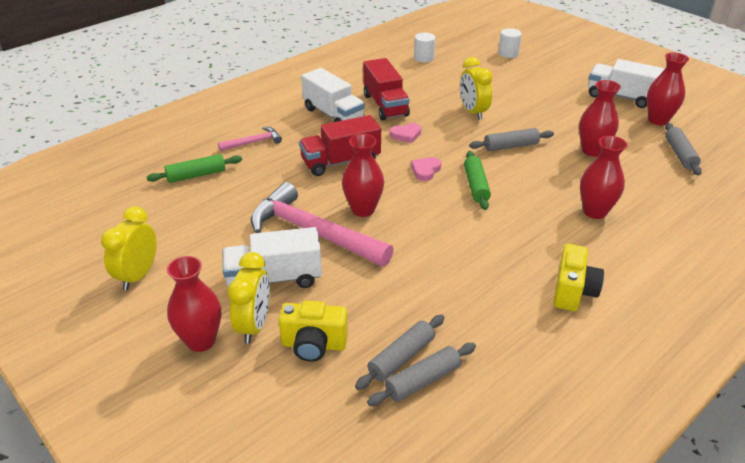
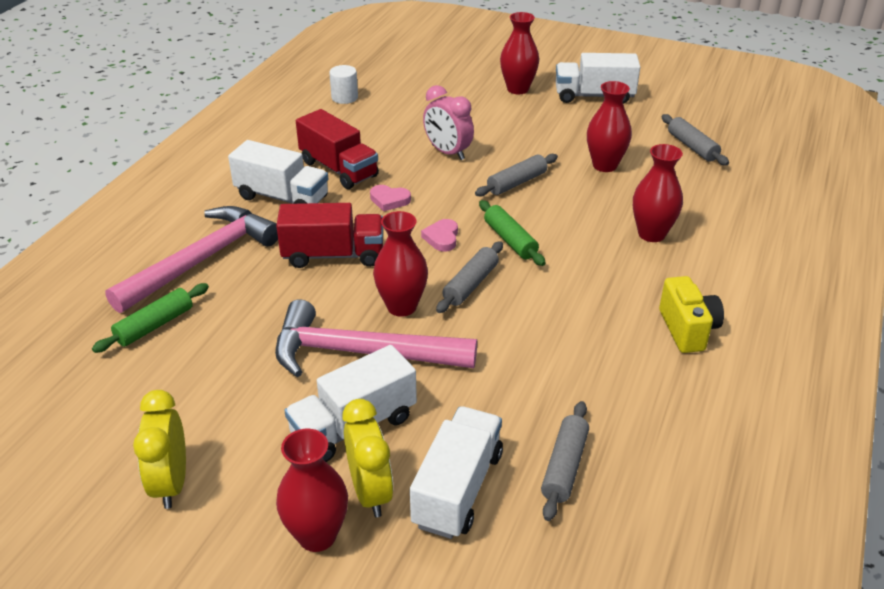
camera: 25 degrees left, 0 degrees up
pink hammer [218,127,282,151] -> pink hammer [105,206,278,313], size x2.11
yellow camera [279,301,348,362] -> white truck [410,406,503,539]
red truck [299,115,381,176] -> red truck turned 135 degrees counterclockwise [276,203,383,268]
grey rolling pin [367,343,476,406] -> grey rolling pin moved to [436,241,503,313]
pink heart [390,123,421,143] -> pink heart turned 60 degrees clockwise [370,185,411,211]
yellow clock [460,57,493,120] -> pink clock [423,85,474,160]
white cylinder [498,28,522,58] -> none
red vase [647,52,689,125] -> red vase moved to [500,12,539,94]

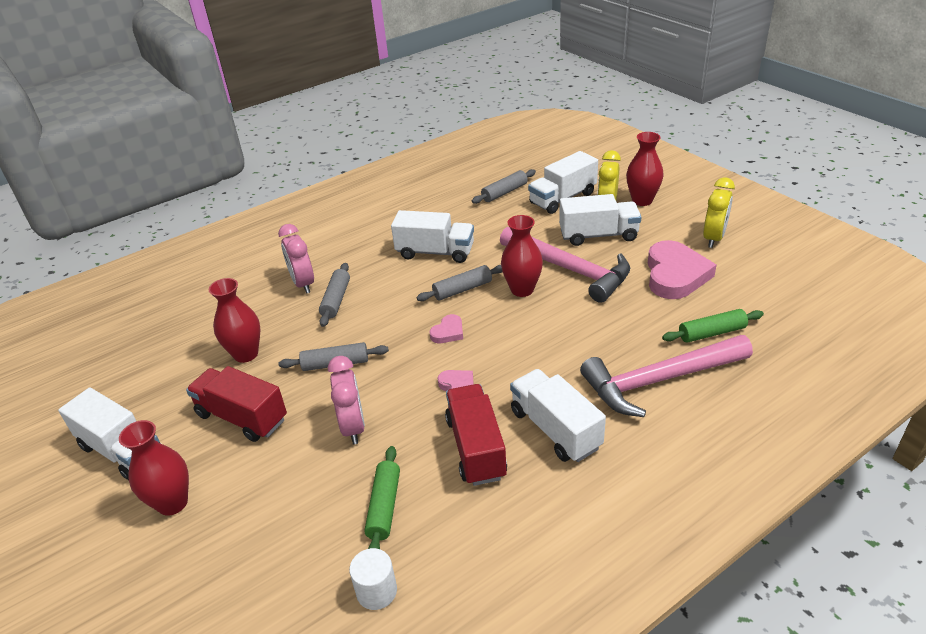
camera: 145 degrees left, 0 degrees up
red truck [276,203,383,268] -> red truck moved to [186,366,287,442]
green rolling pin [479,200,546,266] -> green rolling pin moved to [364,446,400,549]
red vase [633,144,683,242] -> pink clock [278,224,314,294]
yellow camera [659,276,724,353] -> none
grey rolling pin [661,114,729,166] -> grey rolling pin moved to [319,263,350,327]
none -> white truck [391,210,474,263]
none -> pink heart [648,240,717,299]

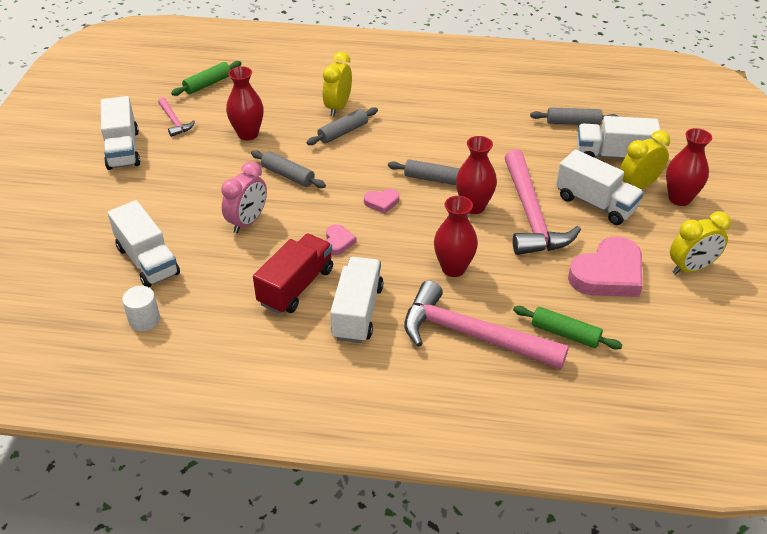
camera: 40 degrees right, 5 degrees up
red vase [119,420,189,516] -> red vase moved to [434,196,478,277]
red truck [186,366,287,442] -> none
pink clock [278,224,314,294] -> yellow clock [323,52,352,116]
green rolling pin [364,446,400,549] -> green rolling pin moved to [171,61,242,96]
white truck [391,210,474,263] -> white truck moved to [108,200,180,287]
none -> pink hammer [158,97,195,137]

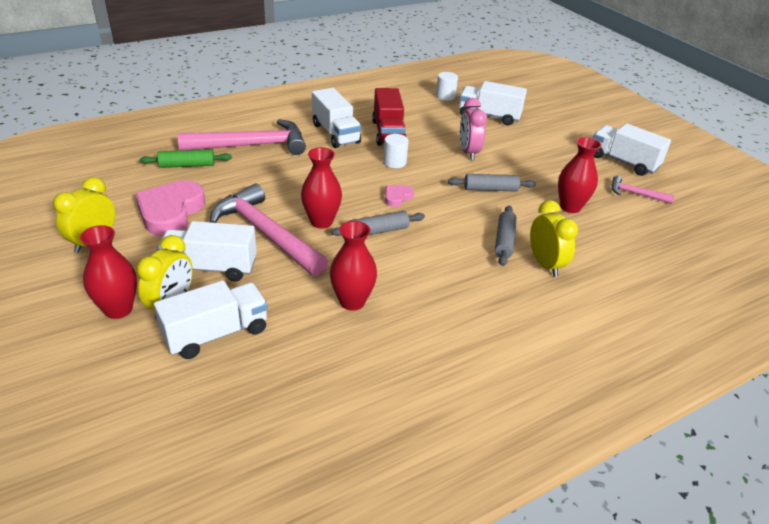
camera: 140 degrees right, 5 degrees down
green rolling pin [171,61,242,96] -> none
pink heart [326,224,357,255] -> white cylinder [383,134,409,168]
red vase [434,196,478,277] -> red vase moved to [330,221,377,311]
grey rolling pin [530,107,619,125] -> none

